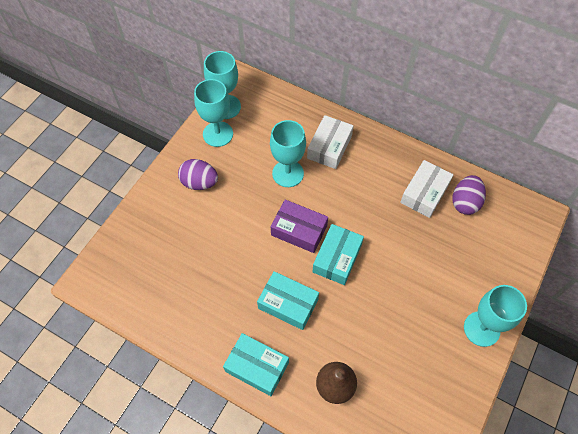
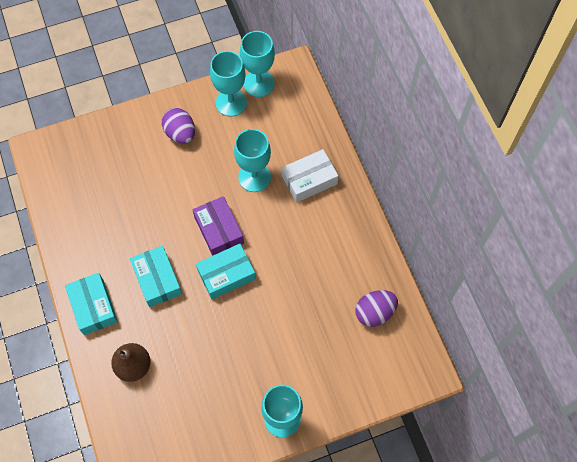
camera: 40 degrees right, 5 degrees up
white box [400,160,454,218] -> none

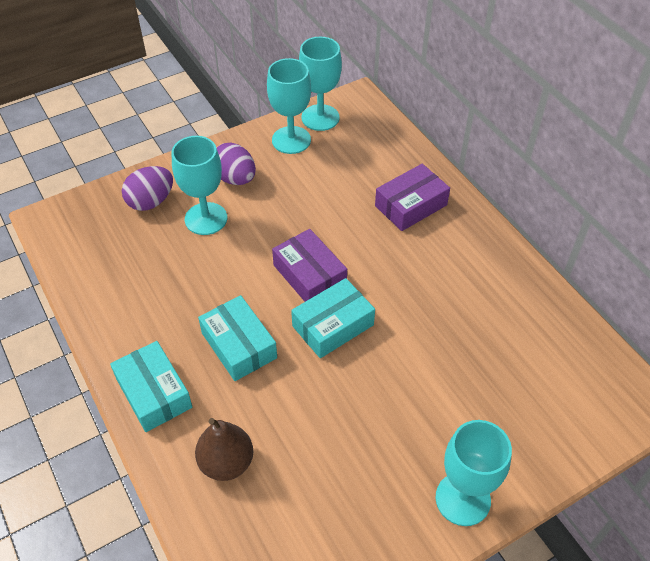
camera: 10 degrees left, 15 degrees down
turquoise goblet [234,129,271,192] -> turquoise goblet moved to [172,136,227,235]
white box [282,149,338,203] -> purple box [375,164,450,231]
purple egg [355,290,398,327] -> purple egg moved to [122,166,173,211]

